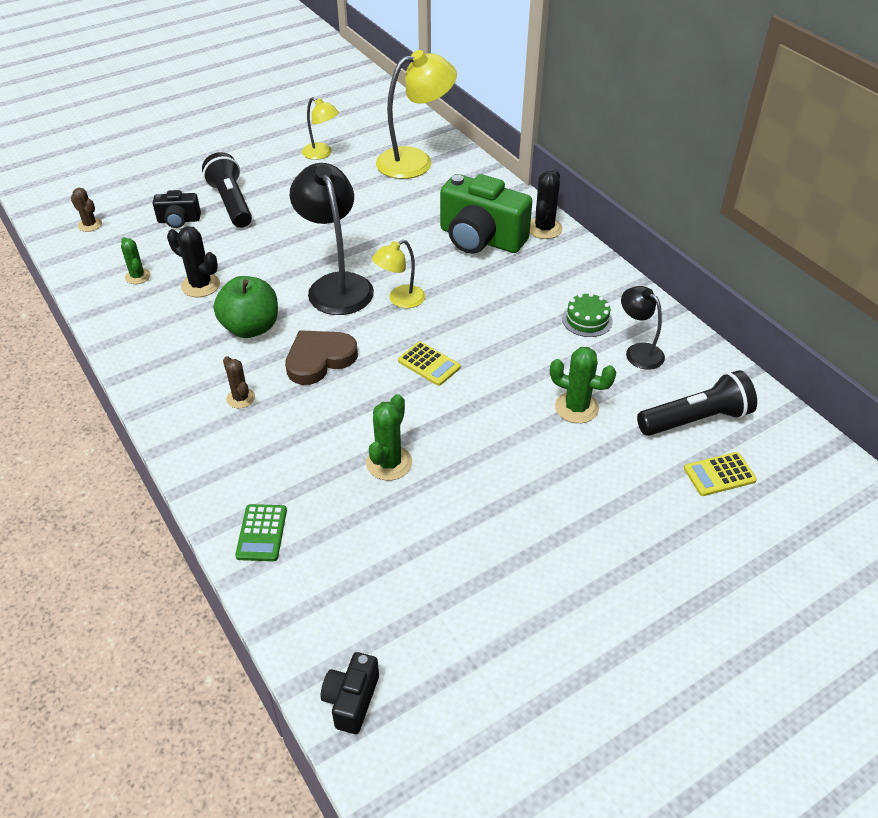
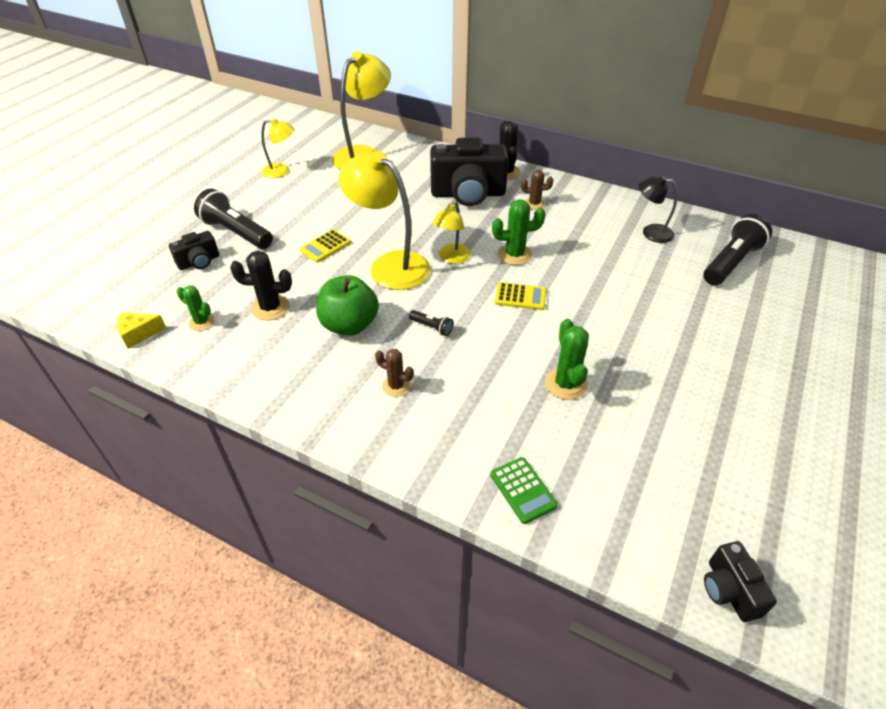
camera: 30 degrees left, 0 degrees up
brown cactus [71,188,102,232] -> brown cactus moved to [521,170,553,210]
brown heart [285,330,358,385] -> black flashlight [409,310,453,336]
black lamp [290,163,374,315] -> yellow lamp [339,151,431,290]
green camera [440,174,532,254] -> black camera [430,138,509,206]
green cactus [550,347,616,423] -> green cactus moved to [492,199,546,265]
green cake [562,293,613,337] -> none
yellow calculator [684,452,757,496] -> yellow calculator moved to [299,229,351,263]
none -> yellow cheese [117,312,166,349]

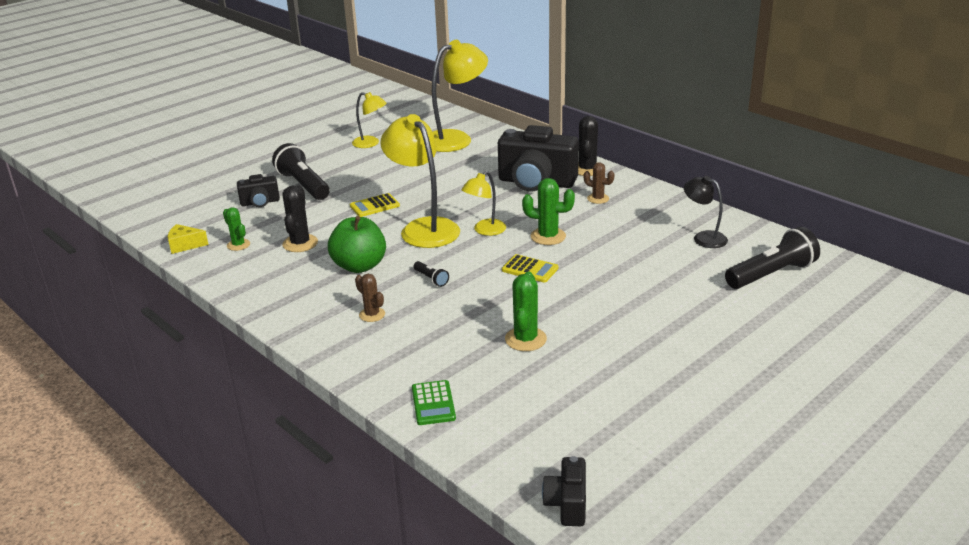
camera: 20 degrees right, 15 degrees down
black cactus [230,251,292,320] -> black cactus turned 75 degrees clockwise [282,186,318,252]

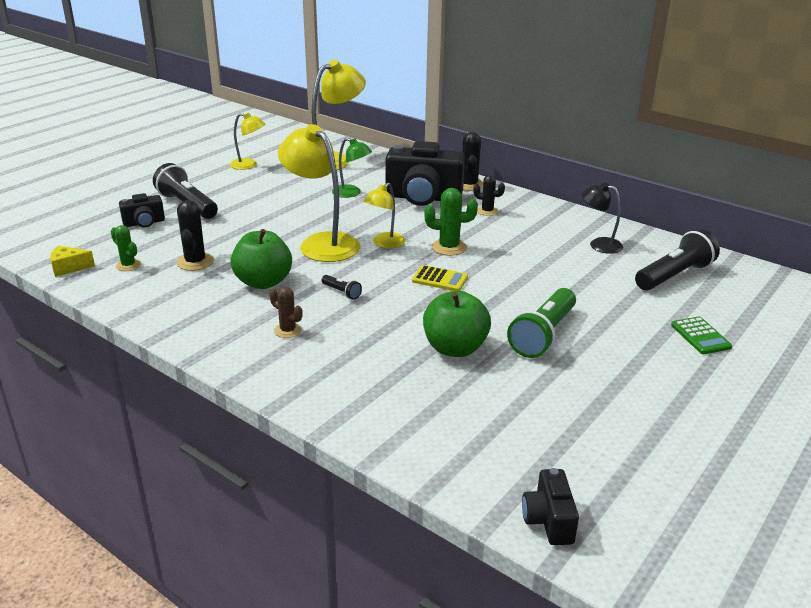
camera: 10 degrees left, 0 degrees up
yellow calculator [350,193,400,217] -> none
green calculator [412,380,456,425] -> green calculator moved to [671,317,732,354]
green cactus [505,272,547,351] -> green apple [423,291,491,357]
brown cactus [584,162,614,204] -> black cactus [473,175,505,216]
none -> green lamp [332,138,372,198]
none -> green flashlight [507,288,576,358]

